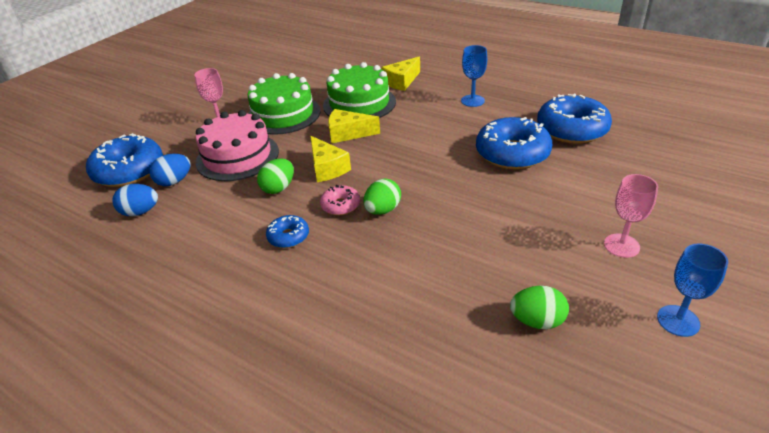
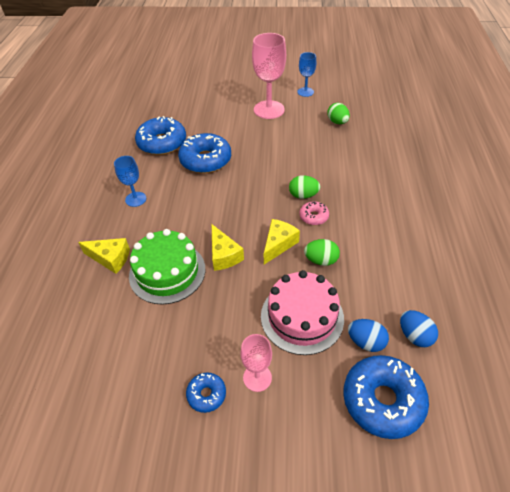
camera: 120 degrees left, 10 degrees up
green cake [248,73,321,135] -> none
blue donut [266,215,309,248] -> blue donut moved to [186,373,226,413]
pink goblet [604,174,658,258] -> pink goblet [252,33,286,119], size x1.80

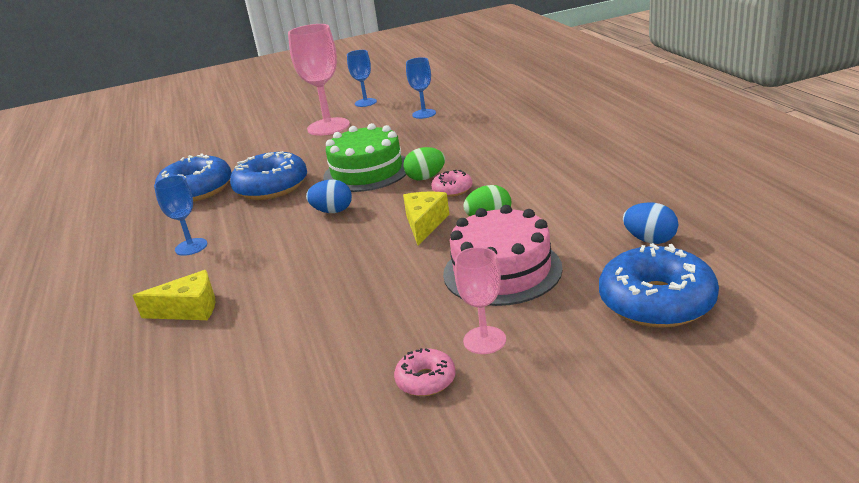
camera: 20 degrees left, 20 degrees down
green cake [129,229,205,305] -> green cake moved to [323,123,407,192]
blue donut [186,373,226,413] -> pink donut [394,348,456,396]
yellow cheese [212,224,244,271] -> none
green egg [327,103,350,124] -> blue goblet [406,57,436,119]
blue egg [348,319,389,352] -> blue egg moved to [306,180,352,213]

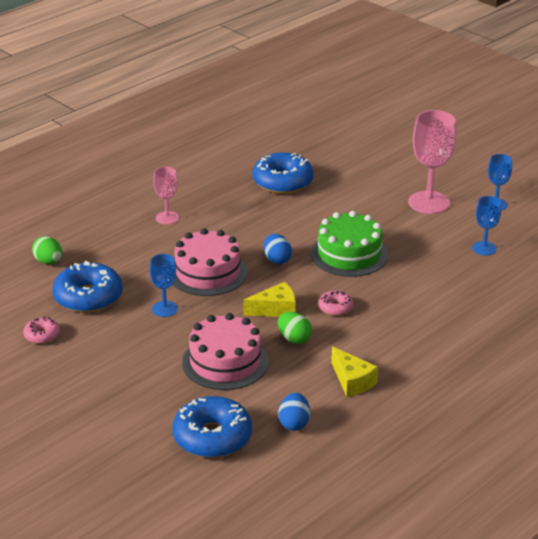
camera: 60 degrees right, 5 degrees up
yellow cheese [132,270,215,320] -> yellow cheese moved to [331,346,378,397]
blue goblet [154,175,207,256] -> blue goblet moved to [150,254,178,317]
blue donut [230,151,307,200] -> blue donut moved to [52,261,123,313]
pink donut [394,348,456,396] -> pink donut moved to [23,317,60,344]
green egg [403,147,445,180] -> green egg moved to [32,236,62,264]
pink goblet [455,247,506,354] -> pink goblet moved to [154,167,179,225]
none -> pink cake [173,228,247,296]

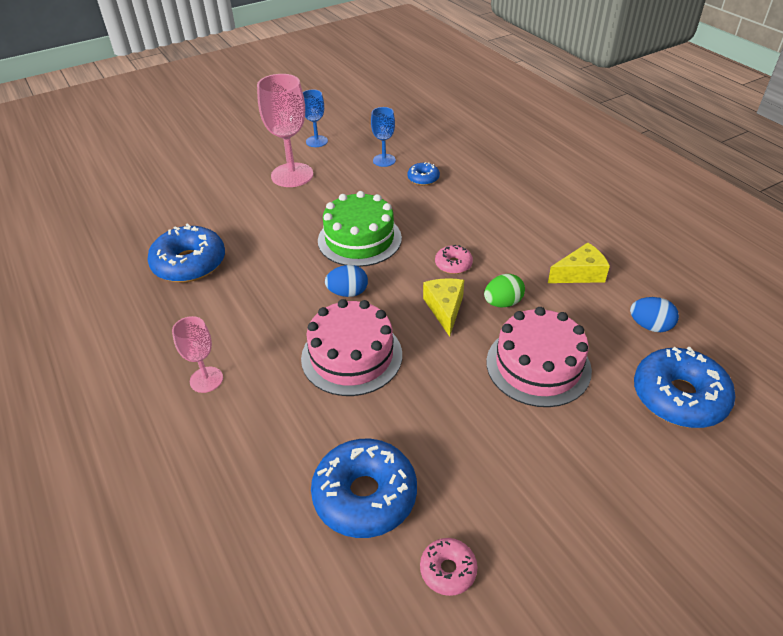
camera: 75 degrees left, 10 degrees up
green egg [32,236,62,264] -> none
blue goblet [150,254,178,317] -> none
none -> blue donut [407,162,440,185]

